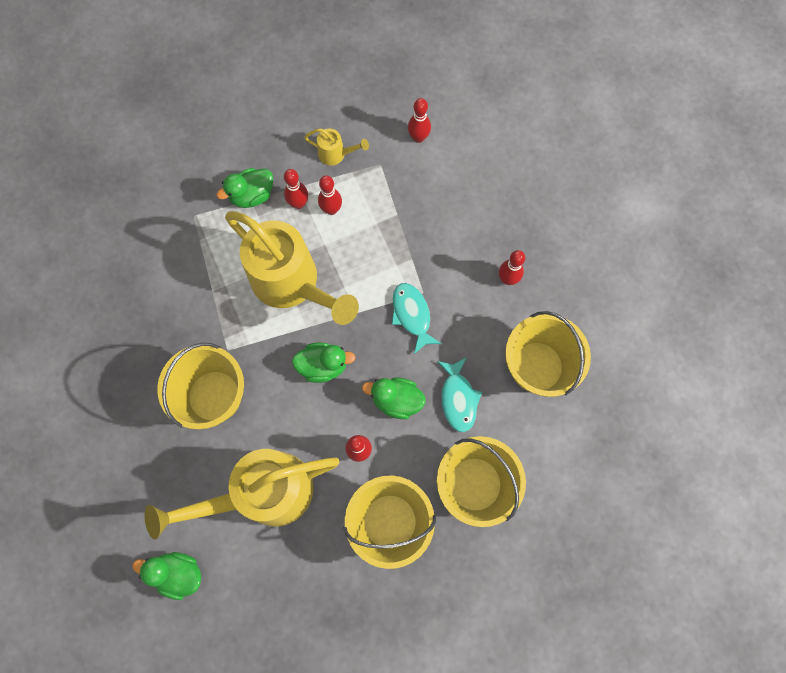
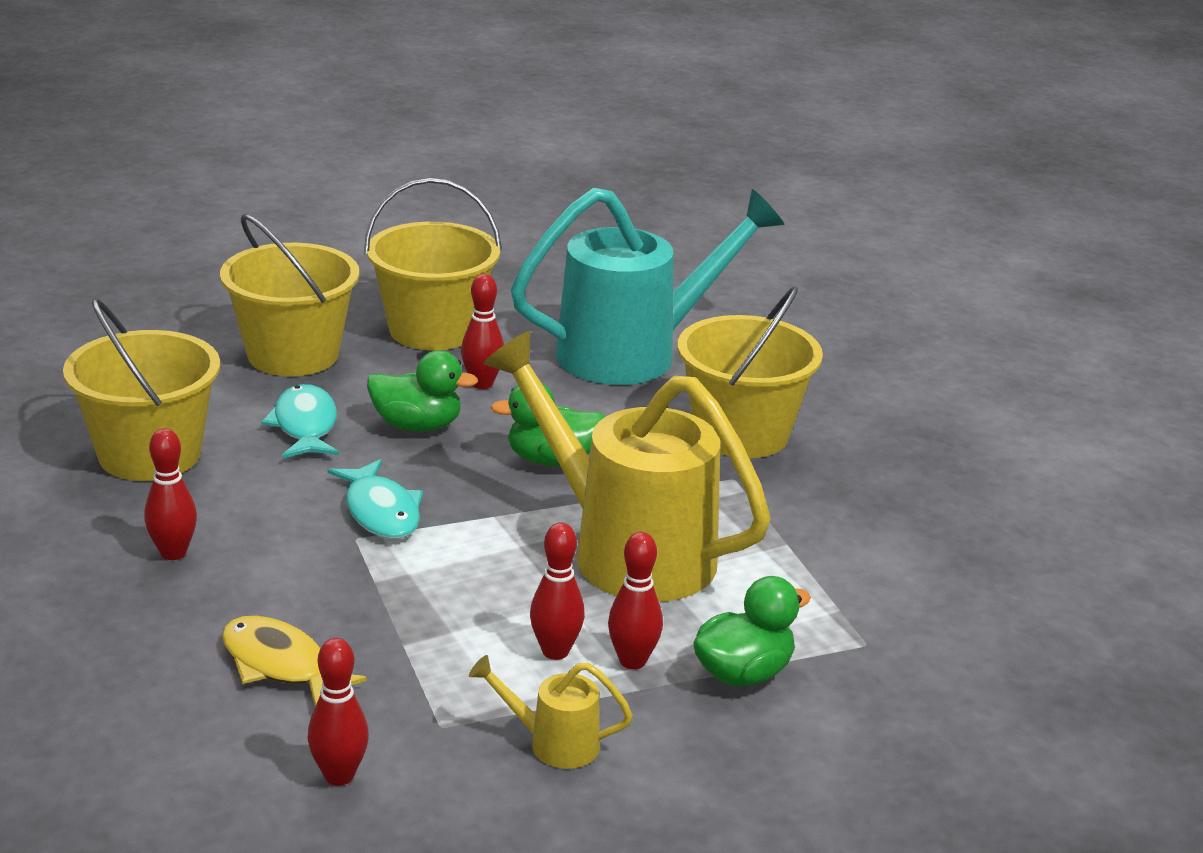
camera: 175 degrees right, 45 degrees down
green duck [132,552,201,600] -> none
yellow watering can [145,449,340,539] -> turquoise watering can [511,188,785,385]
none -> yellow fish [222,616,367,707]

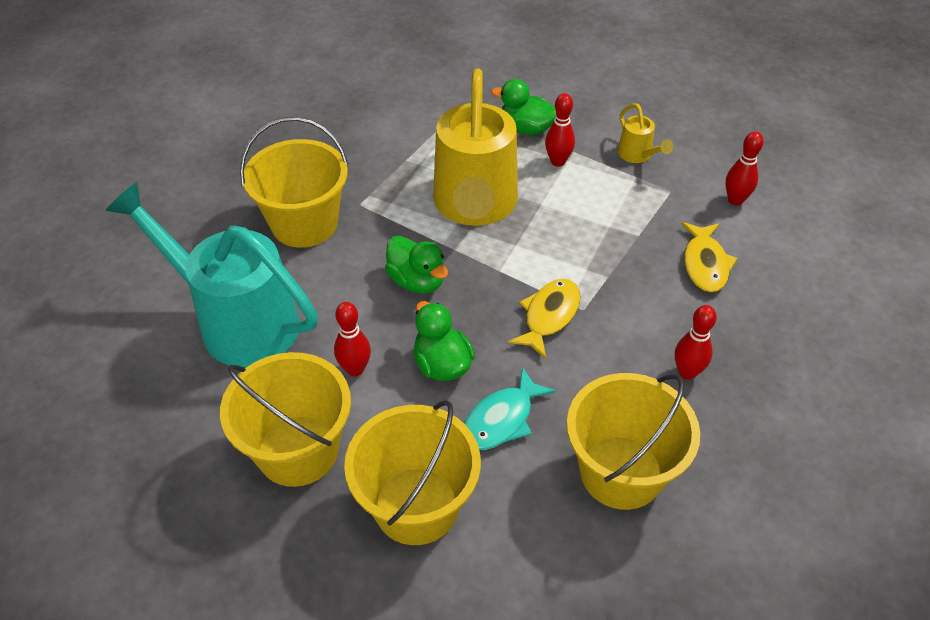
camera: 125 degrees left, 20 degrees up
turquoise fish [328,459,423,539] -> yellow fish [508,279,580,359]
red bowling pin [530,522,585,660] -> none

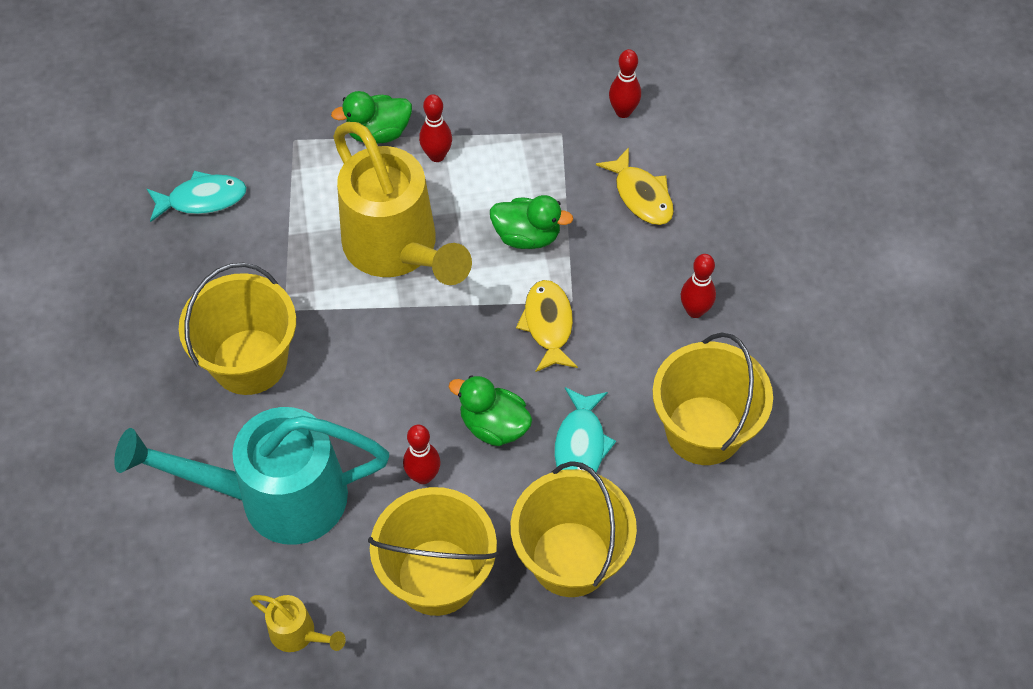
camera: 35 degrees left, 10 degrees up
green duck [385,236,448,294] -> green duck moved to [490,195,573,249]
yellow watering can [618,103,673,163] -> yellow watering can moved to [250,595,346,652]
none -> turquoise fish [147,171,247,222]

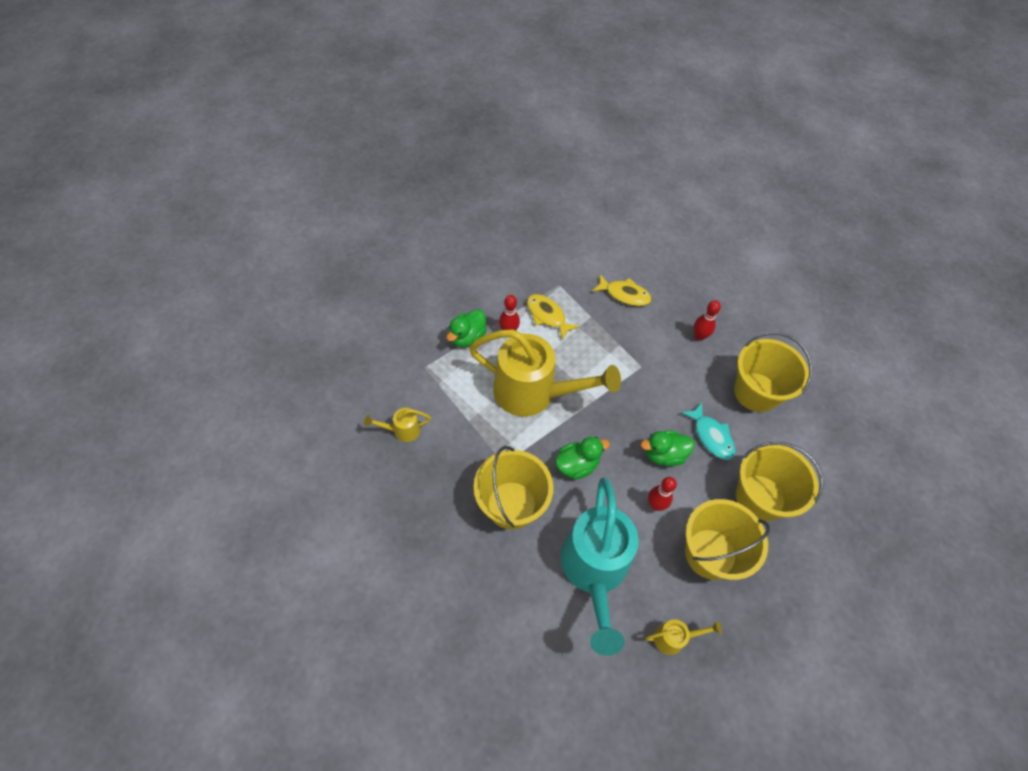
camera: 40 degrees left, 0 degrees up
turquoise watering can [114,407,389,545] -> turquoise watering can turned 45 degrees counterclockwise [561,478,639,656]
turquoise fish [147,171,247,222] -> yellow watering can [364,408,431,442]
green duck [490,195,573,249] -> green duck moved to [555,437,610,480]
yellow fish [516,280,578,372] -> yellow fish moved to [527,294,580,340]
red bowling pin [609,49,641,118] -> none

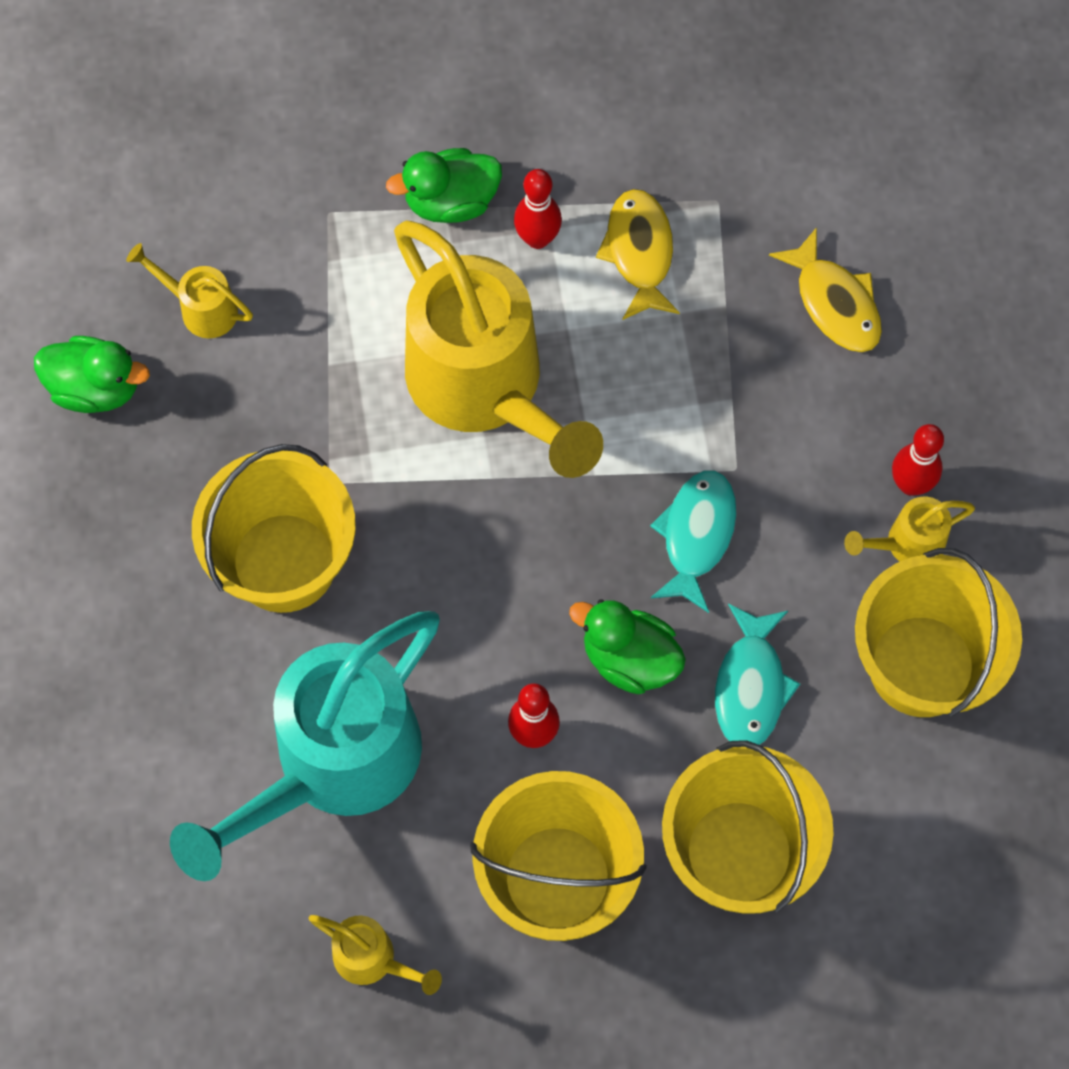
camera: 40 degrees right, 10 degrees up
green duck [555,437,610,480] -> green duck moved to [34,336,150,413]
none -> turquoise fish [650,471,736,613]
none -> yellow watering can [844,497,975,562]

